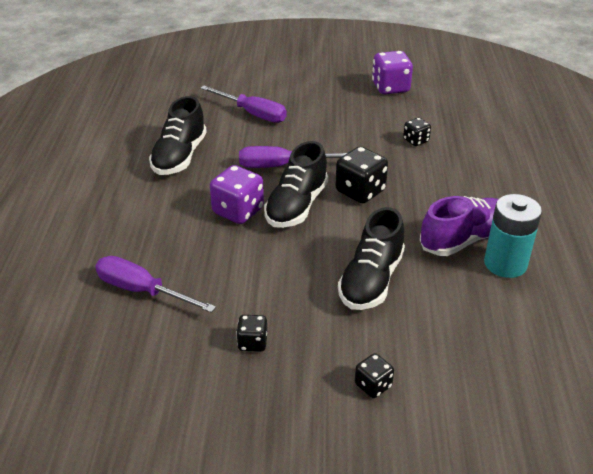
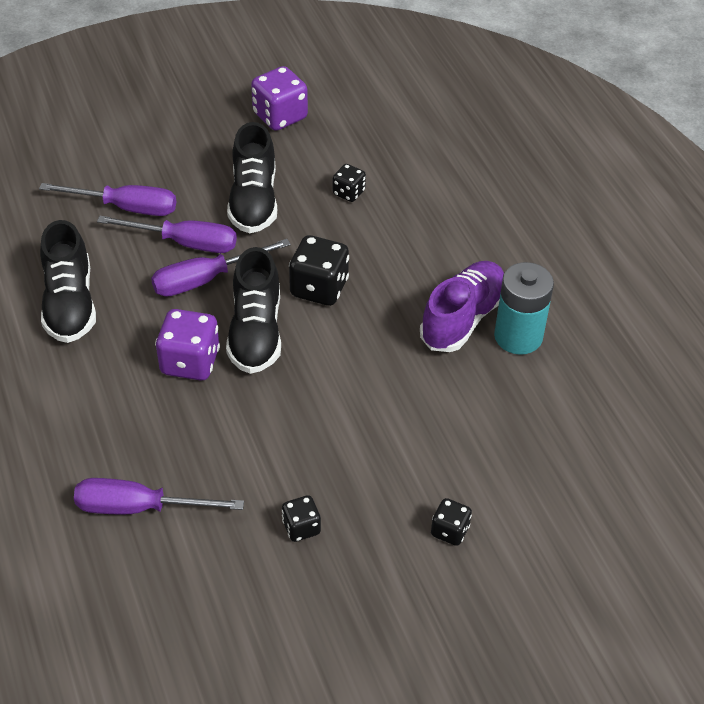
camera: 25 degrees left, 10 degrees up
black shoe [338,207,405,310] -> black shoe moved to [227,122,277,233]
none -> purple screwdriver [97,216,237,253]

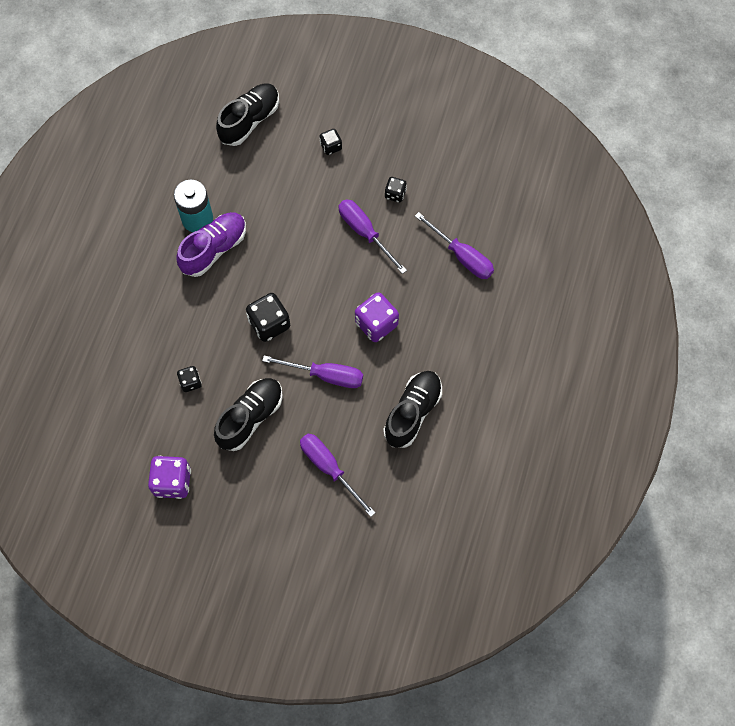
camera: 140 degrees left, 20 degrees up
purple screwdriver [97,216,237,253] -> purple screwdriver moved to [339,199,407,274]
black shoe [226,247,281,374] -> black shoe moved to [216,83,279,146]
purple shoe [420,261,504,352] -> purple shoe turned 150 degrees clockwise [176,212,246,277]

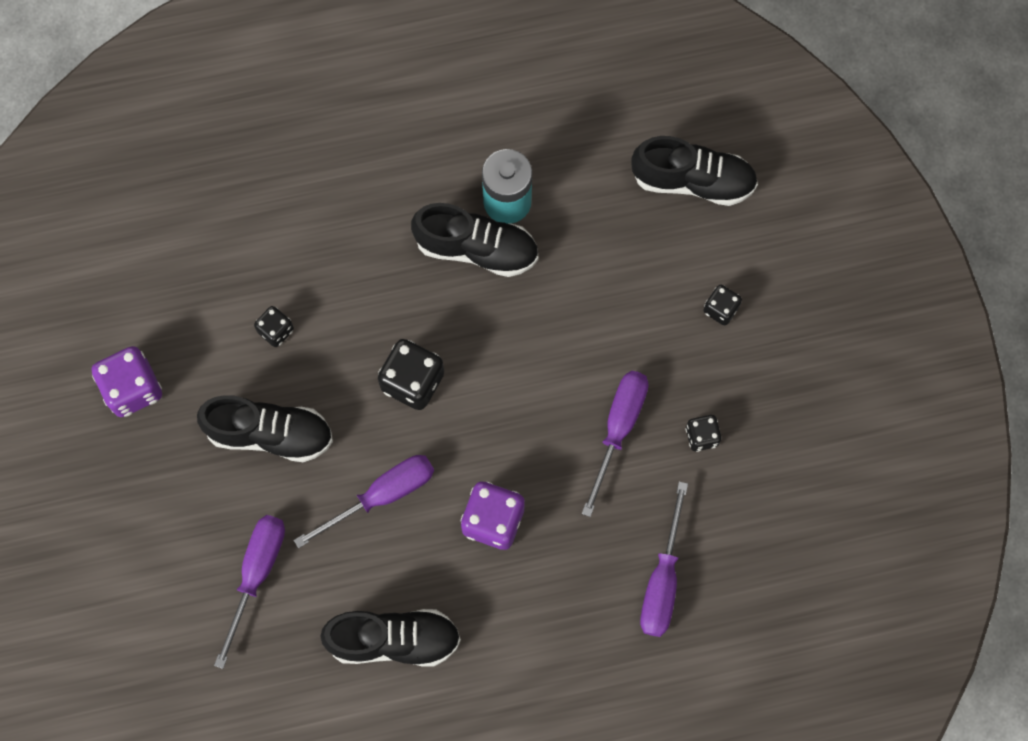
camera: 60 degrees right, 5 degrees up
purple shoe [176,212,246,277] -> black shoe [411,203,539,277]
purple screwdriver [262,355,363,388] -> purple screwdriver turned 105 degrees counterclockwise [294,455,434,548]

